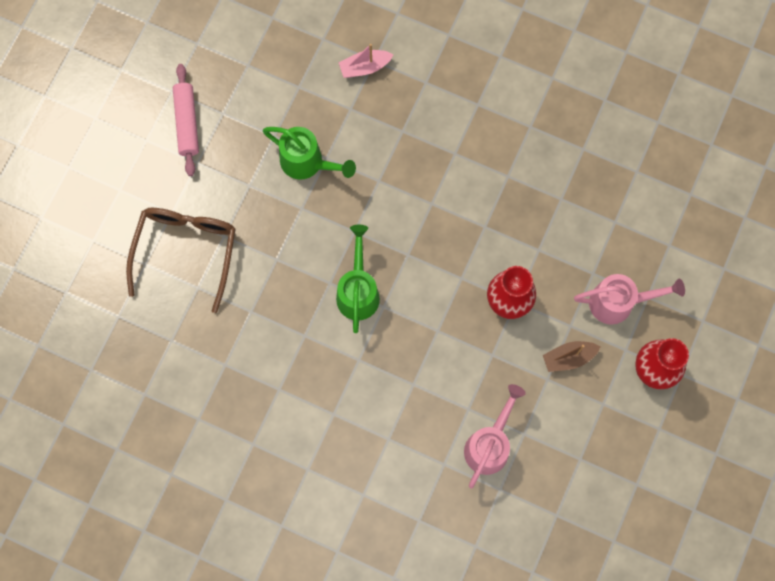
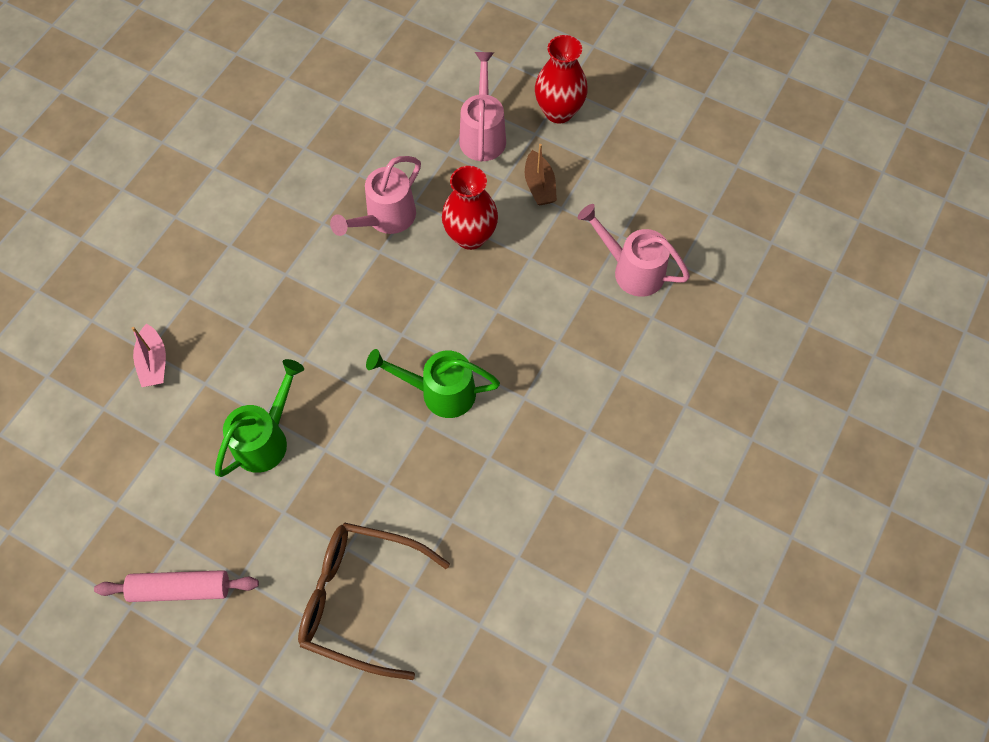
camera: 85 degrees left, 10 degrees down
none -> pink watering can [330,156,421,236]

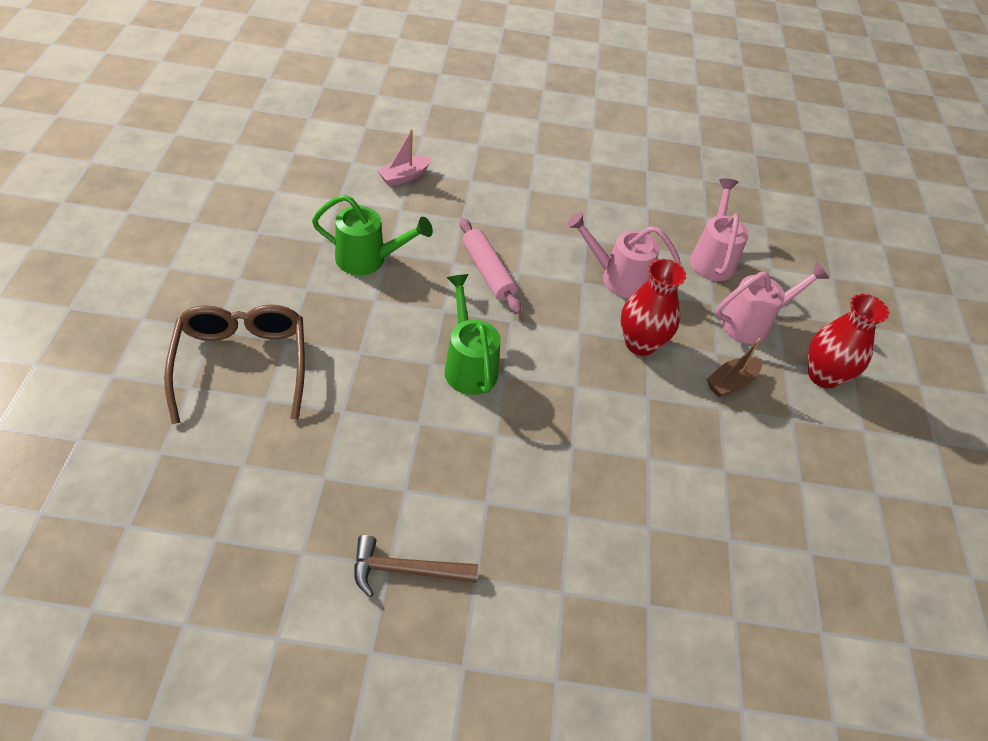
camera: 60 degrees right, 15 degrees down
pink rolling pin [94,570,259,602] -> pink rolling pin moved to [459,218,522,314]
pink watering can [578,204,690,297] -> pink watering can moved to [690,178,749,281]
none -> brown hammer [354,535,478,597]

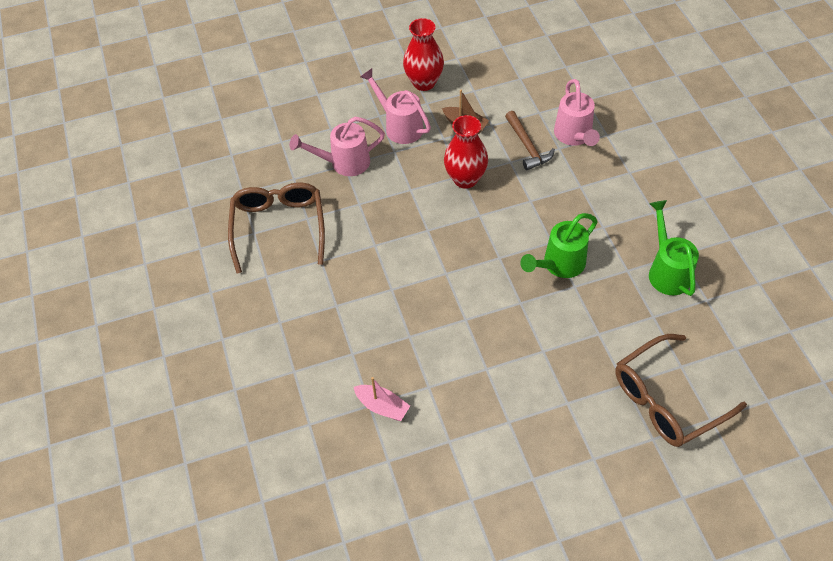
camera: 105 degrees left, 5 degrees up
green watering can [312,195,433,275] -> green watering can moved to [649,200,699,296]
brown hammer [354,535,478,597] -> brown hammer moved to [505,111,555,170]
pink rolling pin [459,218,522,314] -> none
pink watering can [567,212,681,298] -> pink watering can moved to [554,79,600,146]
none -> brown glasses [228,182,325,274]

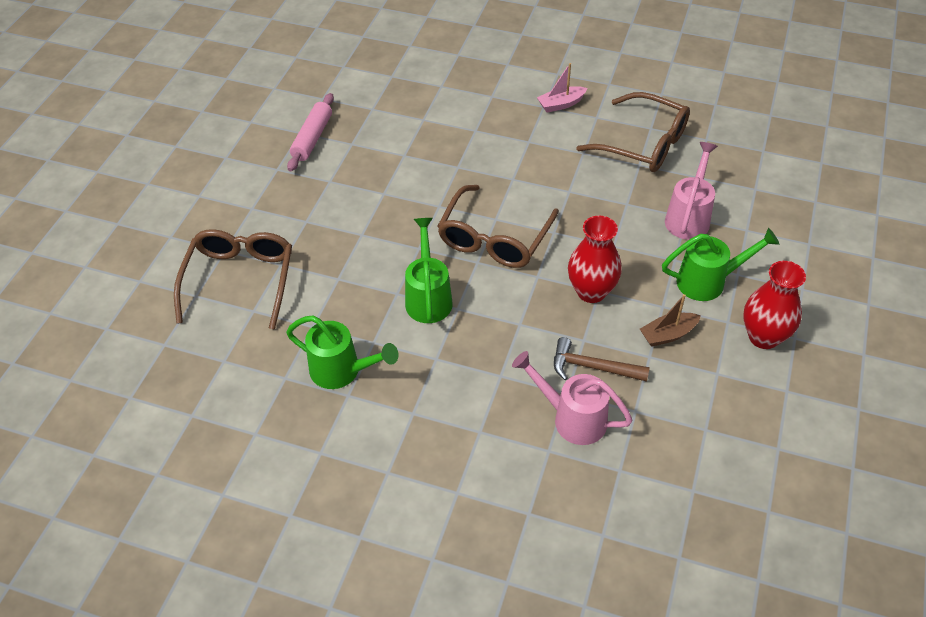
camera: 125 degrees right, 5 degrees down
pink boat [354,377,410,421] -> pink boat moved to [537,63,587,113]
pink watering can [360,68,431,144] -> green watering can [662,228,779,301]
none -> pink rolling pin [287,93,334,171]
none -> brown glasses [437,185,559,268]

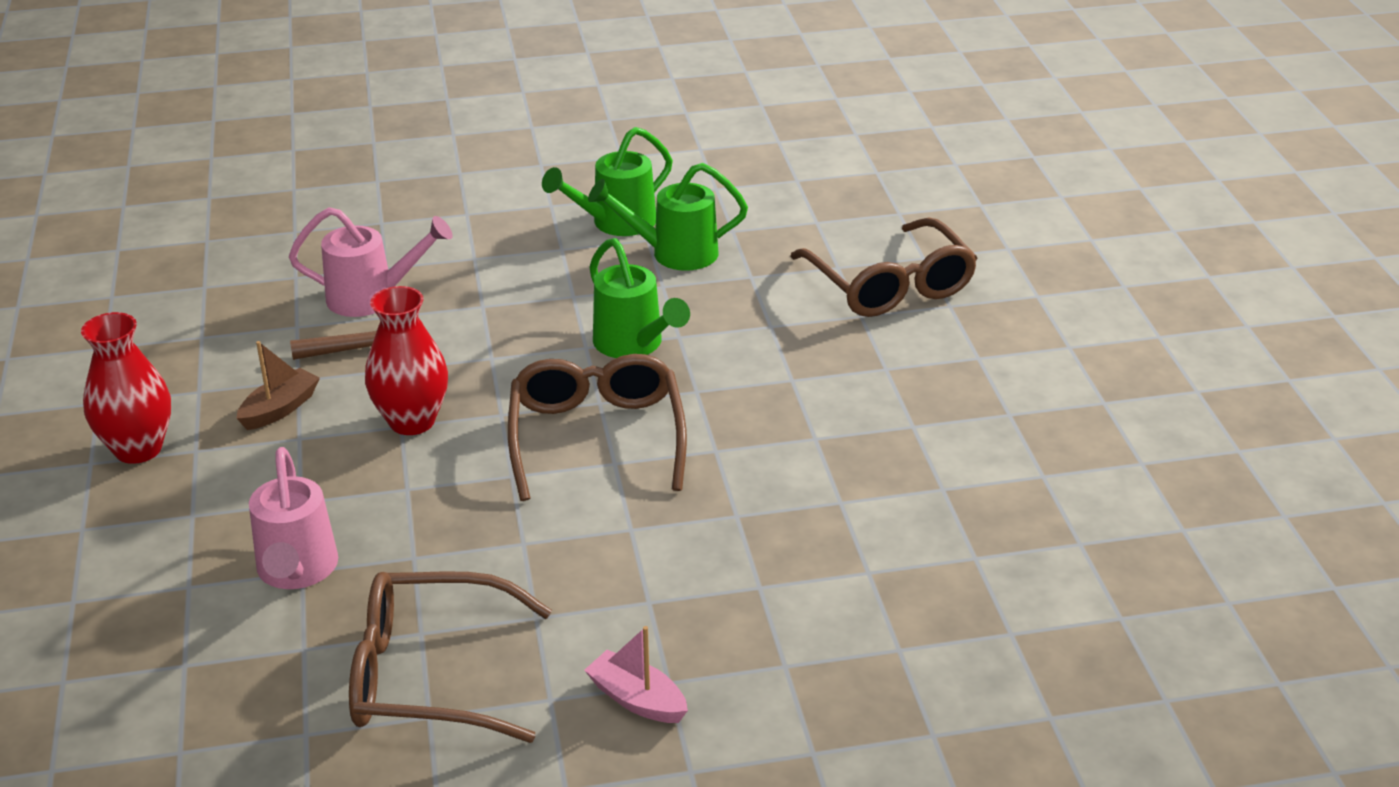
camera: 150 degrees right, 15 degrees down
pink rolling pin [287,93,334,171] -> none
pink boat [537,63,587,113] -> pink boat turned 90 degrees counterclockwise [584,626,688,723]
green watering can [662,228,779,301] -> green watering can moved to [542,127,673,236]

